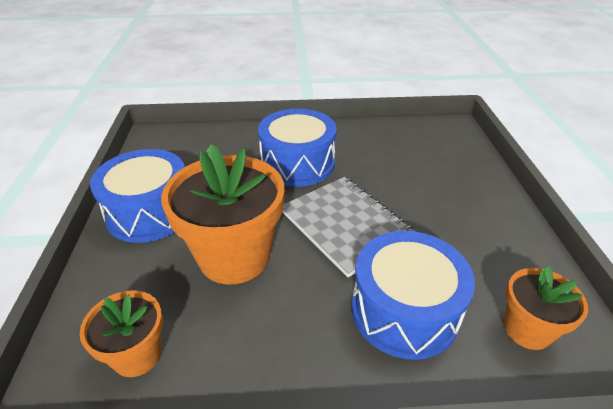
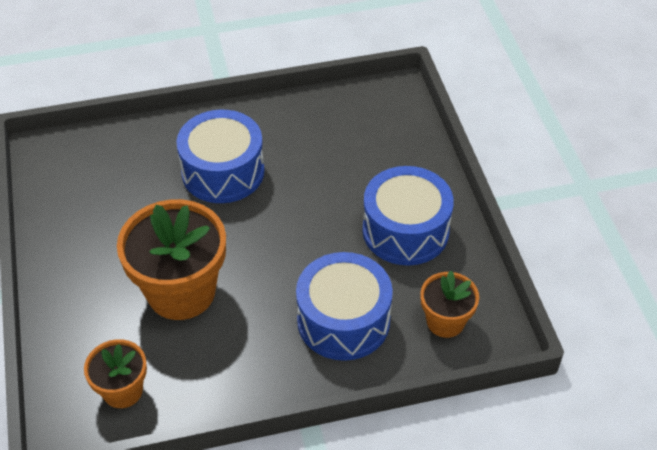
camera: 10 degrees left, 10 degrees up
blue drum [90,149,185,243] -> blue drum moved to [362,166,454,265]
grey notebook [282,177,414,277] -> none

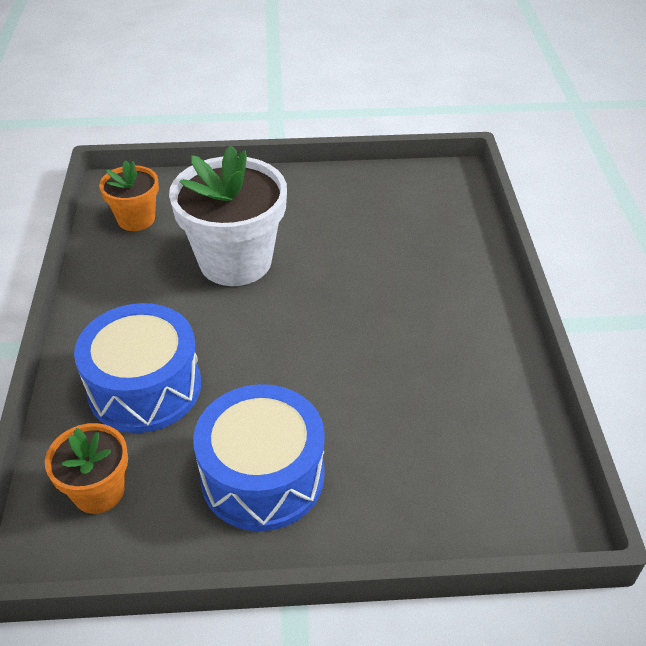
camera: 100 degrees right, 5 degrees down
orange flower pot [117,199,226,320] -> white flower pot [169,145,287,286]
blue drum [176,110,265,203] -> none

